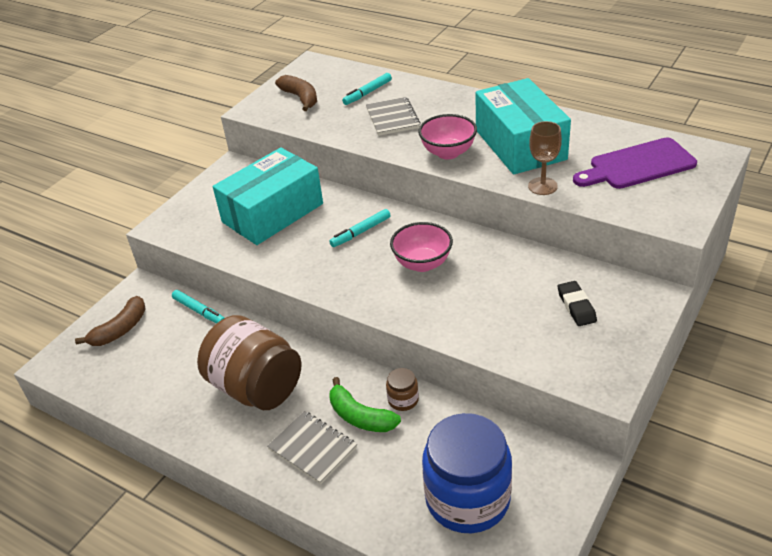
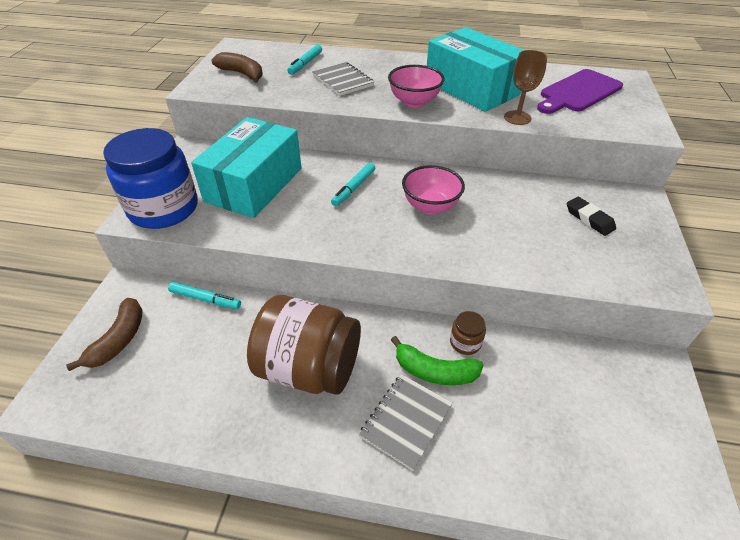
camera: 25 degrees left, 5 degrees up
grey notebook [267,411,357,484] -> grey notebook turned 75 degrees counterclockwise [359,374,453,471]
blue jar [422,413,512,533] -> blue jar moved to [103,128,198,229]

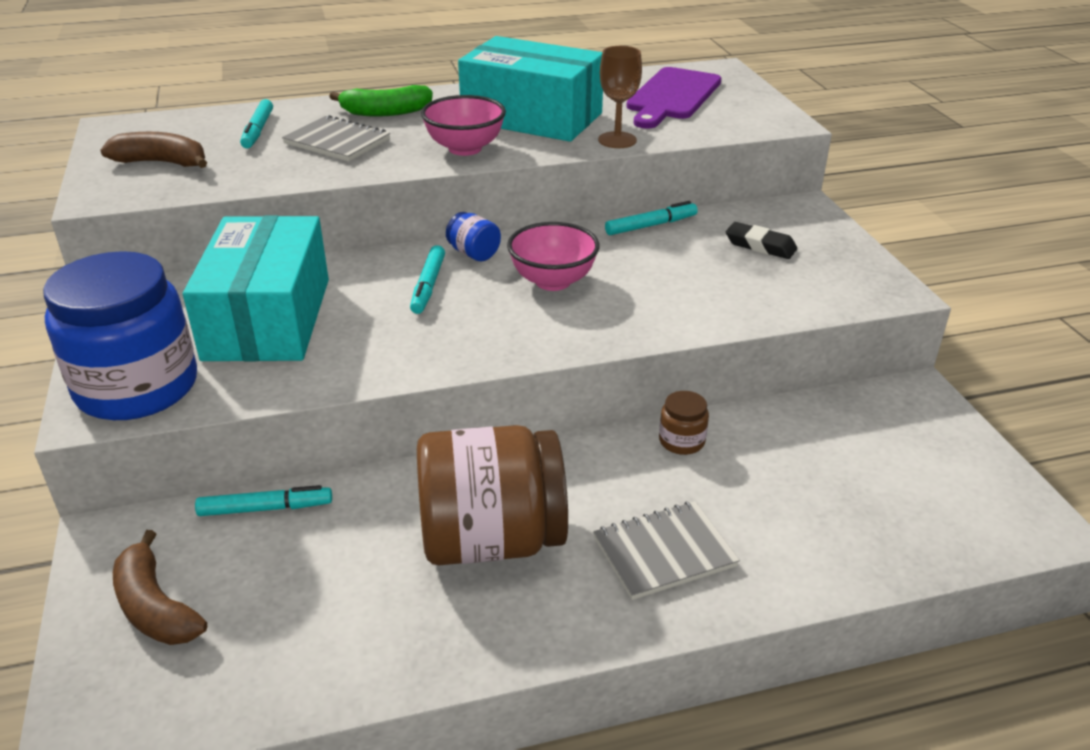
camera: 25 degrees left, 10 degrees down
brown banana [66,298,142,371] -> brown banana turned 150 degrees clockwise [113,530,207,645]
grey notebook [359,374,453,471] -> grey notebook turned 60 degrees clockwise [593,501,740,600]
green banana [391,336,484,385] -> green banana moved to [329,85,433,117]
none -> blue jar [446,212,501,261]
none -> turquoise marker [605,201,698,235]

